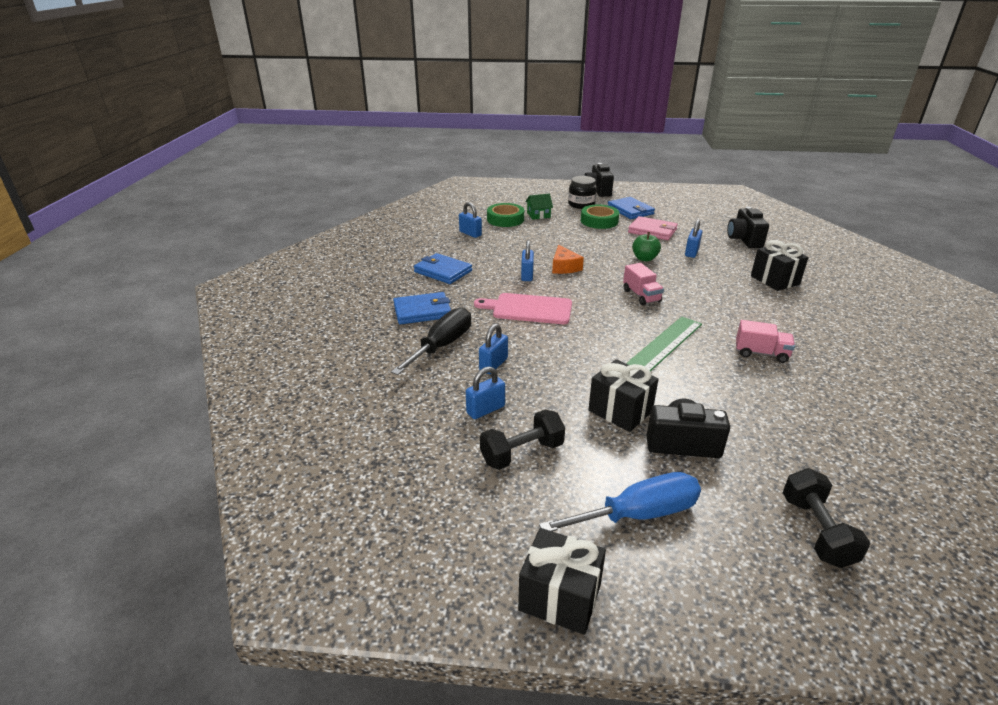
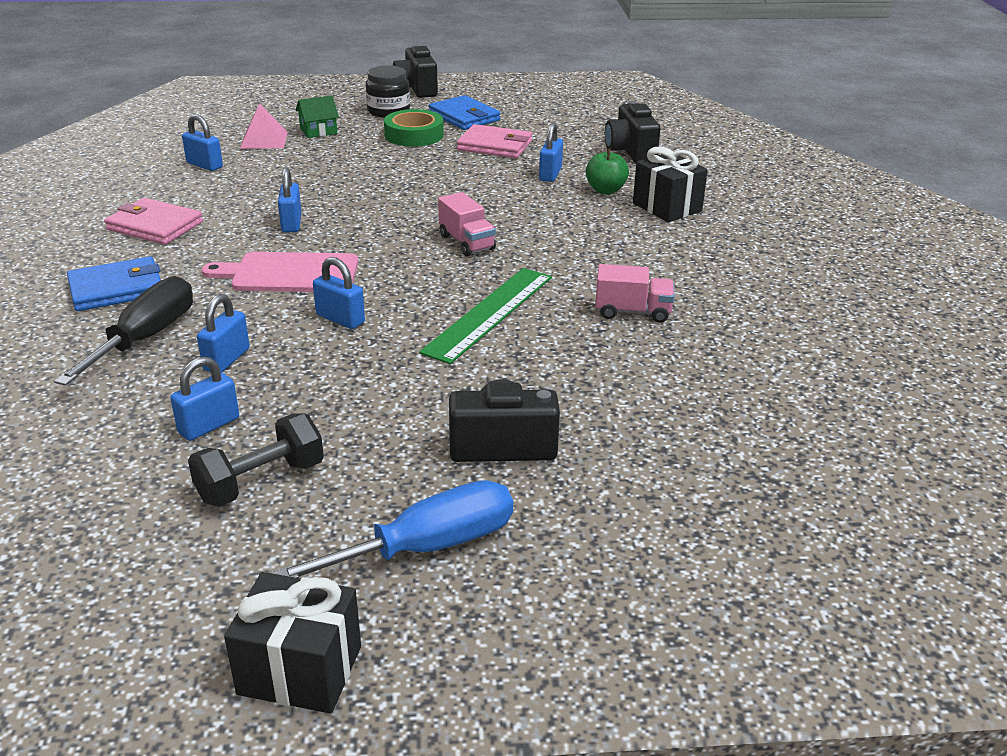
camera: 10 degrees left, 0 degrees up
blue wallet [414,253,472,284] -> pink wallet [104,198,203,245]
green tape [487,203,524,227] -> pink pyramid [240,103,288,149]
orange cheese [552,245,584,274] -> none
black gift [588,359,659,432] -> none
green apple [632,232,661,261] -> green apple moved to [586,148,629,194]
black dumbbell [782,468,870,568] -> none
none -> blue padlock [313,257,365,329]

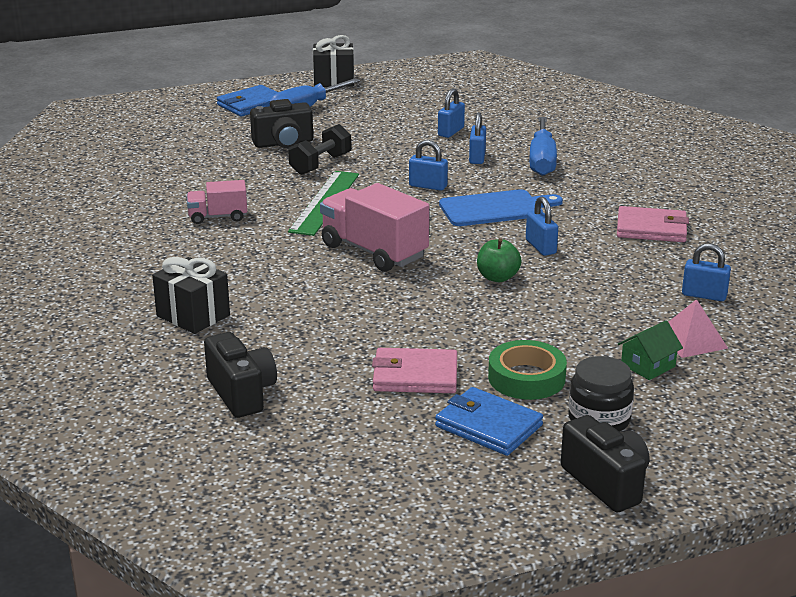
camera: 165 degrees right, 5 degrees down
black screwdriver [54,276,193,386] -> blue screwdriver [529,117,557,176]
blue wallet [67,256,161,311] -> blue wallet moved to [217,85,278,117]
black dumbbell [188,413,324,507] -> black dumbbell moved to [288,124,351,175]
pink cutting board [201,252,358,292] -> blue cutting board [439,189,563,226]
pink truck [438,192,496,256] -> pink truck [320,183,429,272], size x1.78
blue padlock [539,123,563,182] -> none
green apple [586,148,629,194] -> green apple moved to [477,238,522,282]

